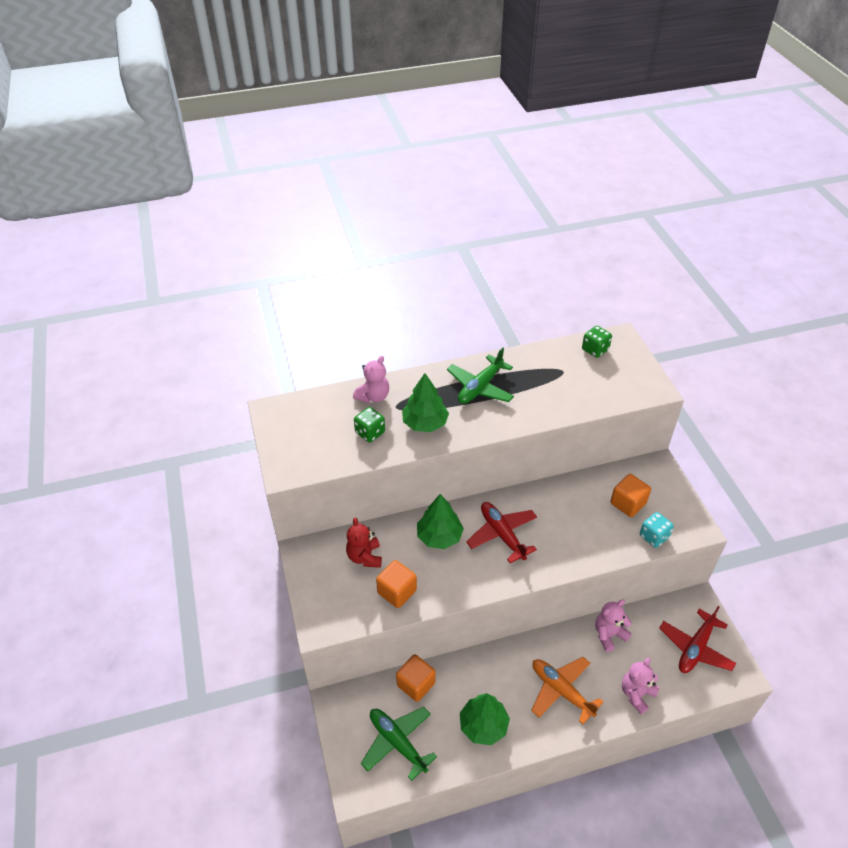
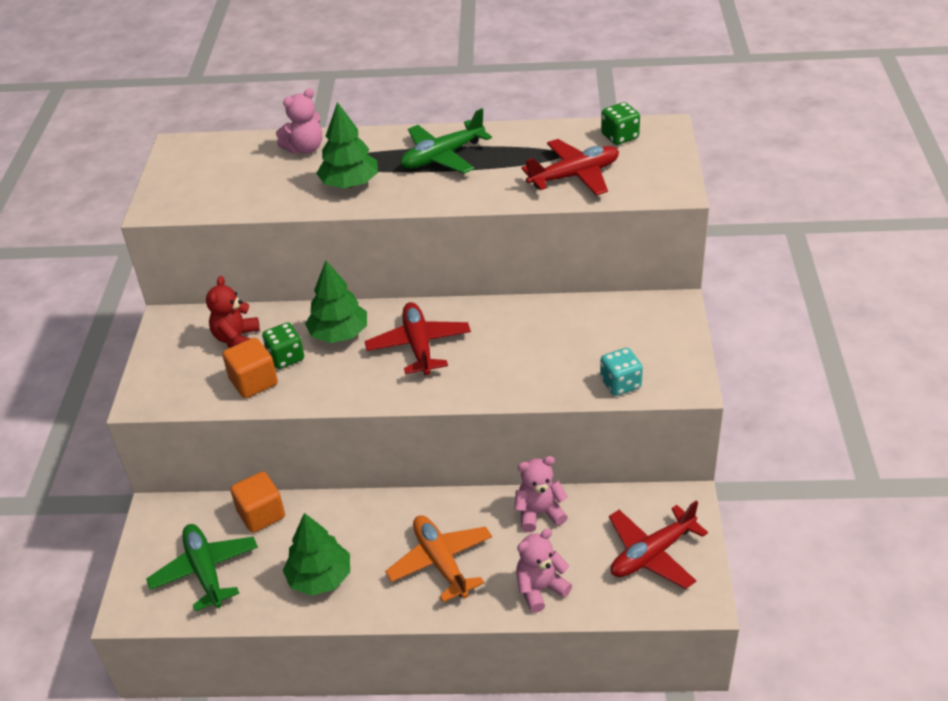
camera: 20 degrees right, 5 degrees down
green dice [354,407,385,442] -> green dice moved to [262,322,304,369]
orange cube [611,474,651,517] -> none
none -> red plane [522,139,619,196]

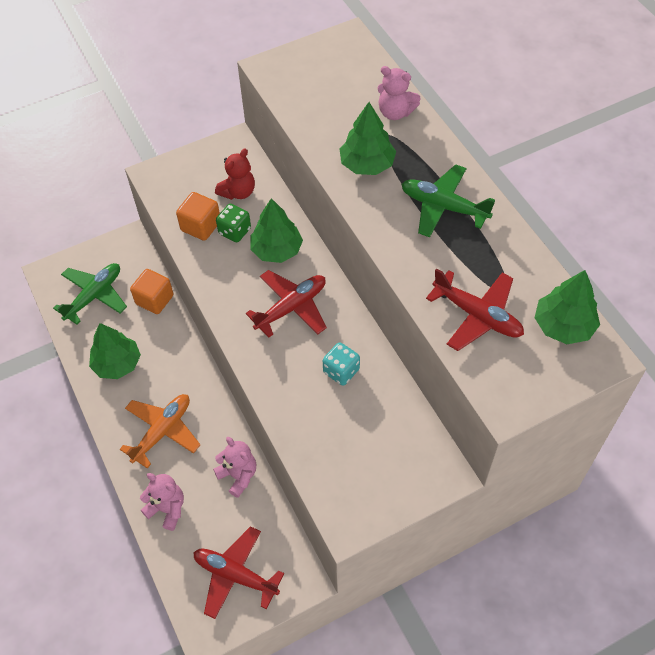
camera: 60 degrees right, 15 degrees up
red teddy bear [206,276,260,348] -> red teddy bear turned 150 degrees clockwise [215,149,255,200]
turquoise dice [600,348,643,396] -> turquoise dice moved to [323,342,360,386]
green dice [601,102,640,145] -> green tree [534,270,600,344]

